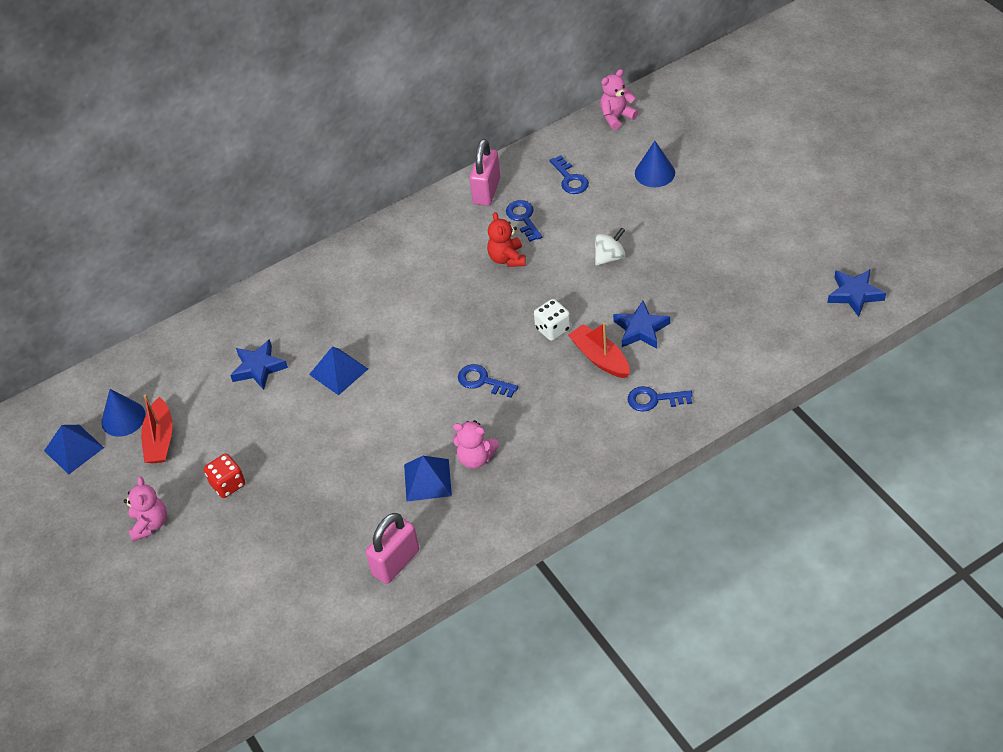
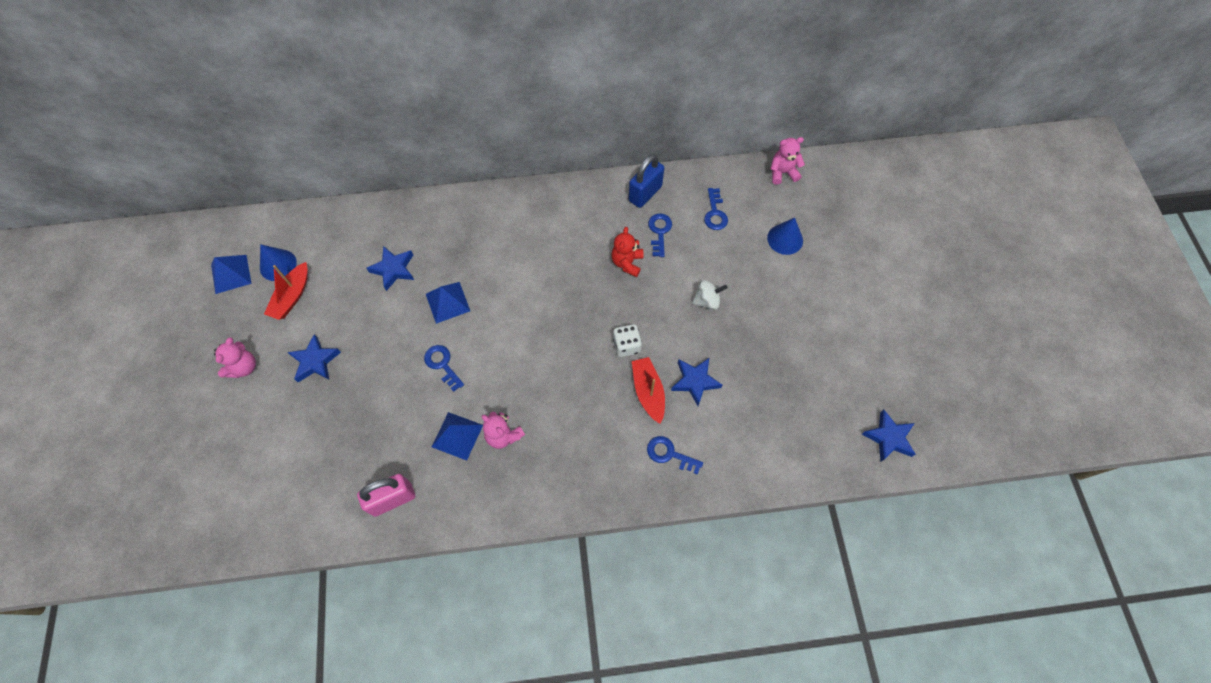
camera: 20 degrees right, 15 degrees up
red dice [204,453,245,498] -> blue star [288,334,341,382]
blue key [458,364,518,398] -> blue key moved to [424,345,464,392]
pink padlock [470,139,500,206] -> blue padlock [629,154,664,208]

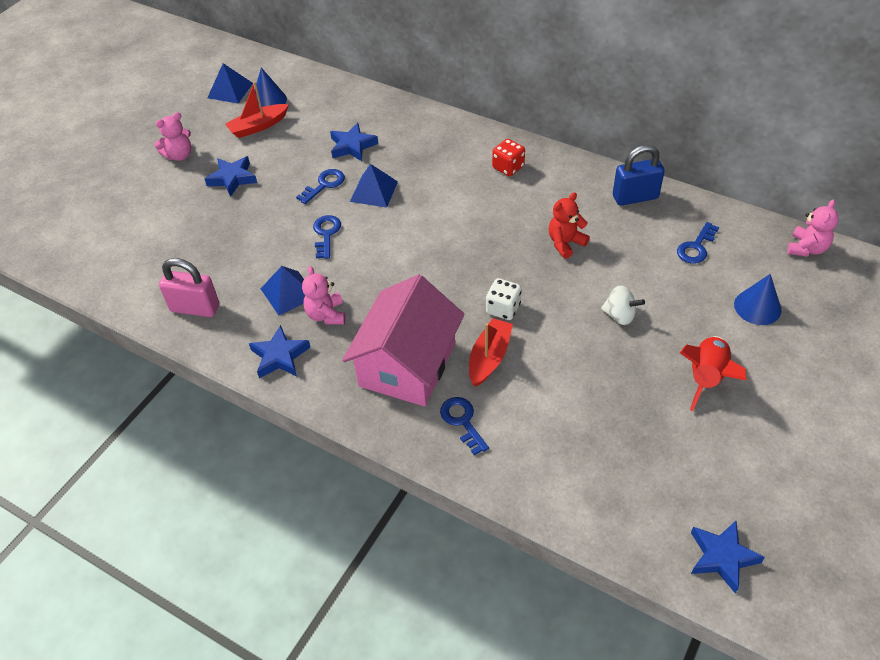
camera: 40 degrees right, 15 degrees down
blue key [648,213,672,257] -> blue key moved to [296,169,345,204]
blue star [671,358,722,406] -> blue star moved to [249,325,311,378]
pink teddy bear [771,137,805,185] -> pink teddy bear turned 90 degrees clockwise [788,200,839,257]
none -> pink house [342,274,465,406]
none -> red dice [492,139,525,176]
none -> red rocket [680,336,746,411]

